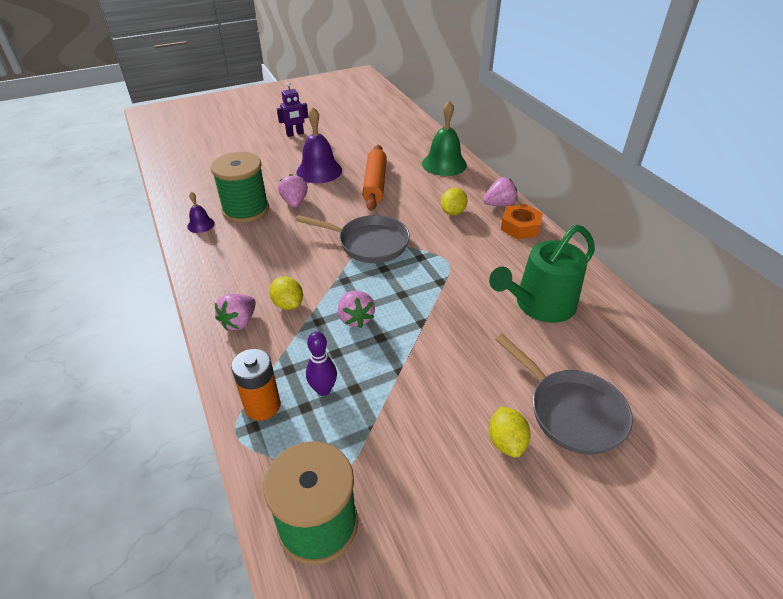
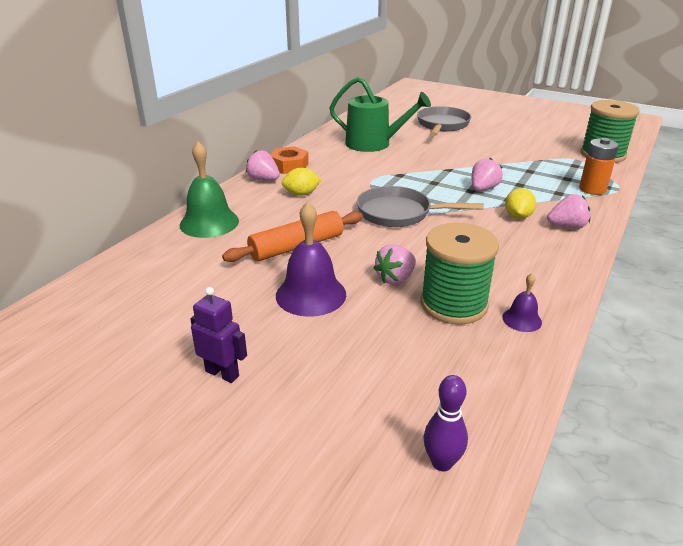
camera: 125 degrees left, 10 degrees down
grey pan [295,215,410,263] -> grey pan turned 60 degrees counterclockwise [357,186,484,227]
purple bowling pin [306,331,337,396] -> purple bowling pin moved to [424,375,468,471]
yellow lemon [489,406,531,458] -> none

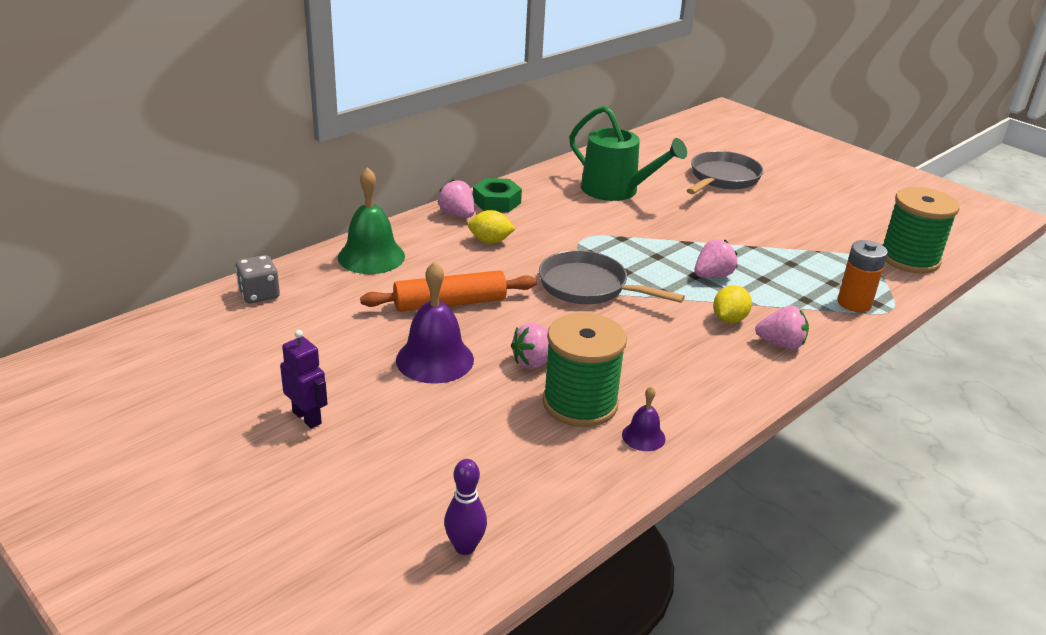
camera: 15 degrees right, 0 degrees up
orange nut [270,146,309,174] -> green nut [473,178,522,212]
none -> grey dice [235,255,280,304]

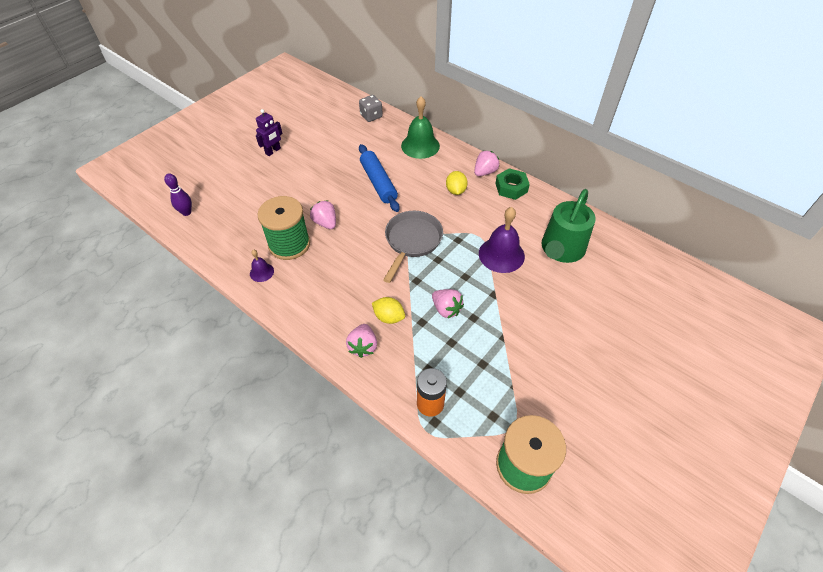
camera: 85 degrees right, 20 degrees up
orange rolling pin [360,270,537,312] -> blue rolling pin [359,144,400,212]
purple bell [396,261,474,384] -> purple bell moved to [479,207,525,273]
grey pan [687,151,763,194] -> none

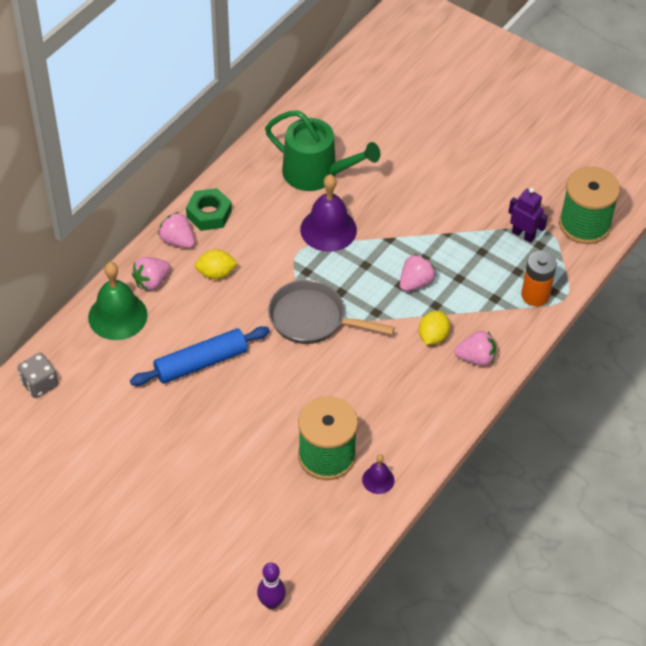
camera: 95 degrees left, 0 degrees up
purple robot [256,109,283,156] -> purple robot moved to [508,188,548,243]
pink strawberry [310,200,336,229] -> pink strawberry moved to [132,257,171,291]

